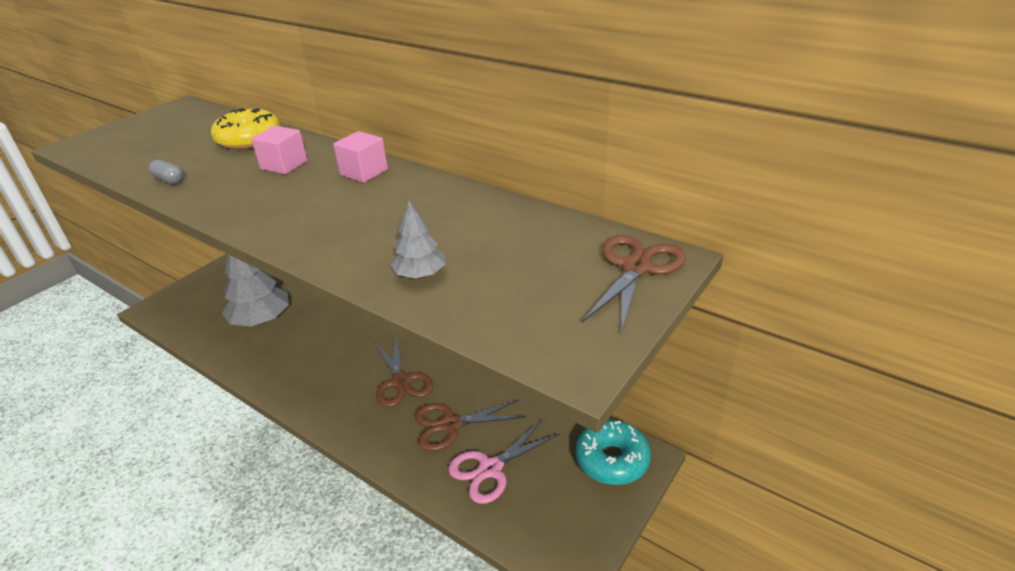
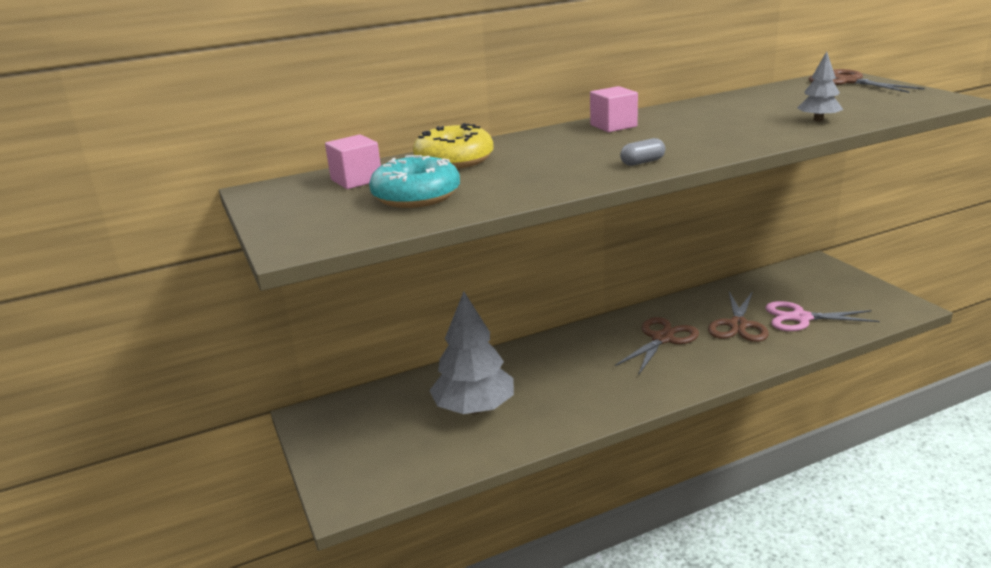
camera: 60 degrees left, 10 degrees down
grey capsule [149,160,184,184] -> grey capsule moved to [620,138,665,166]
pink cube [251,126,307,174] -> pink cube moved to [325,134,381,189]
brown scissors [374,336,433,407] -> brown scissors turned 60 degrees counterclockwise [615,317,699,375]
pink scissors [448,419,560,504] -> pink scissors turned 105 degrees clockwise [765,301,880,331]
turquoise donut [576,420,651,485] -> turquoise donut moved to [369,155,460,208]

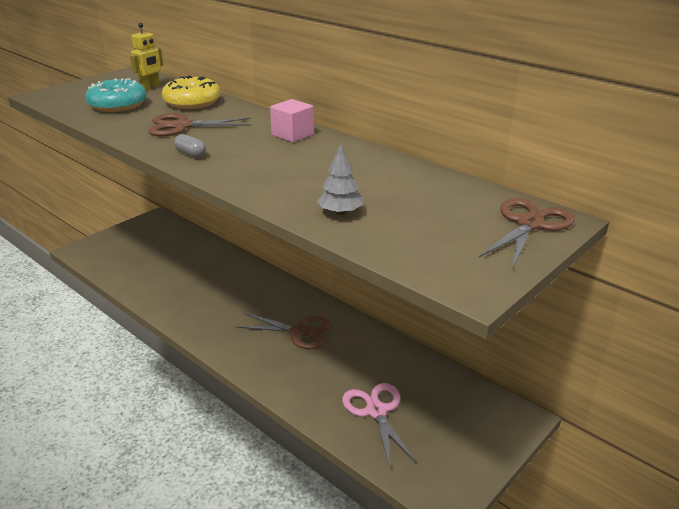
camera: 65 degrees right, 5 degrees up
pink cube [325,134,381,189] -> yellow robot [130,23,163,90]
grey tree [429,291,514,414] -> none
brown scissors [708,291,769,342] -> brown scissors moved to [148,113,251,136]

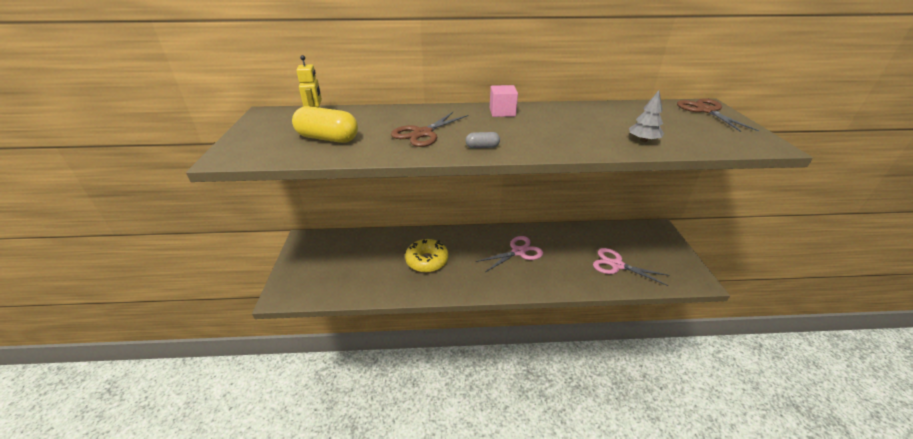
camera: 45 degrees left, 5 degrees up
turquoise donut [85,78,146,112] -> yellow capsule [292,106,358,143]
yellow donut [162,76,221,109] -> yellow donut moved to [405,239,449,273]
brown scissors [236,313,331,349] -> pink scissors [476,236,543,272]

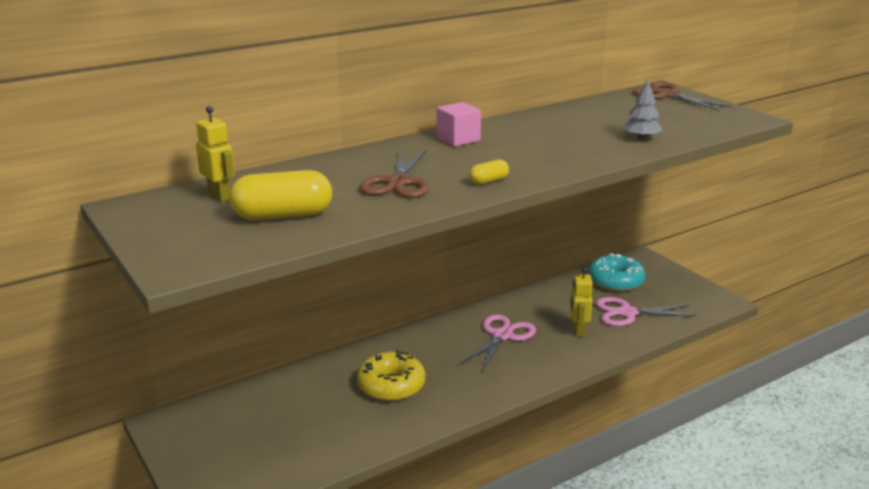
camera: 30 degrees left, 10 degrees down
grey capsule [466,132,500,148] -> yellow capsule [469,159,509,185]
none -> yellow robot [570,267,593,337]
none -> turquoise donut [588,253,646,292]

